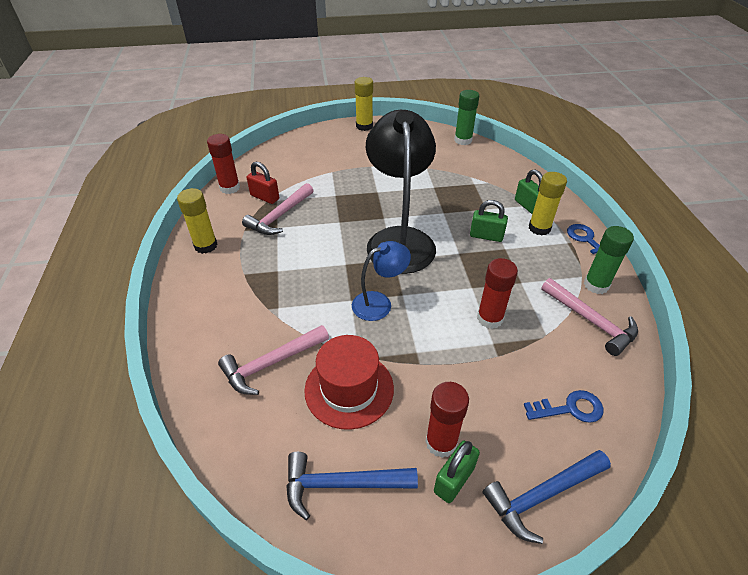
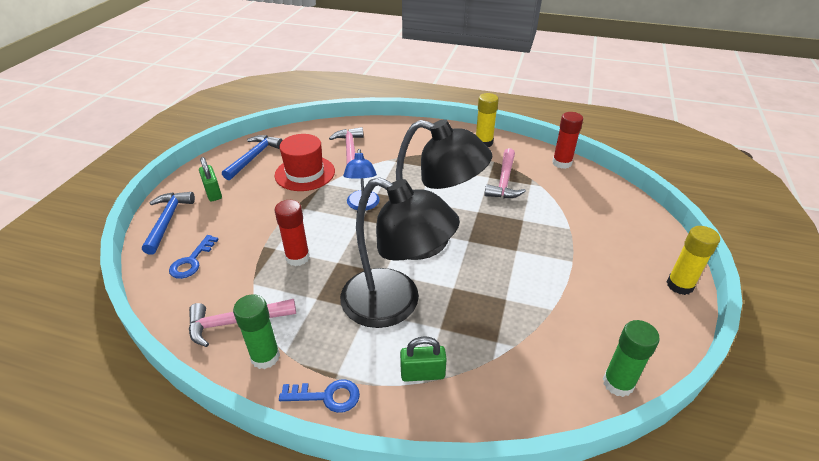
camera: 115 degrees right, 5 degrees down
pink hammer [242,183,314,235] -> pink hammer turned 135 degrees counterclockwise [484,148,526,198]
red padlock [247,162,279,204] -> none
red glue stick [425,382,469,458] -> none
green padlock [470,200,508,242] -> black lamp [340,177,460,328]
yellow glue stick [529,172,567,236] -> none

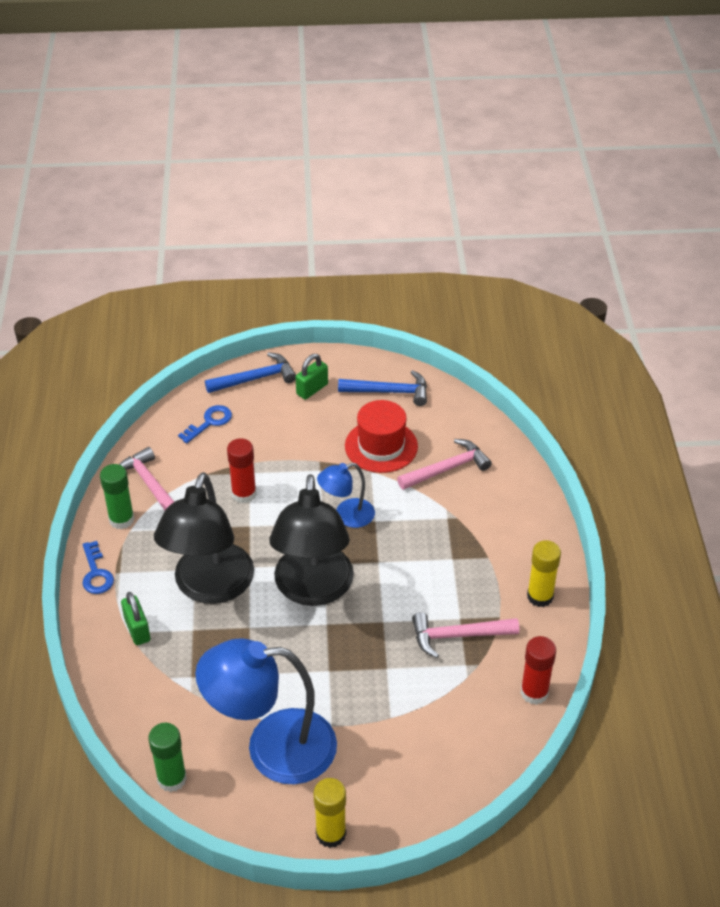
camera: 70 degrees right, 5 degrees up
blue key [169,235,219,279] -> blue key turned 135 degrees clockwise [178,405,232,443]
none -> blue lamp [195,638,337,785]

